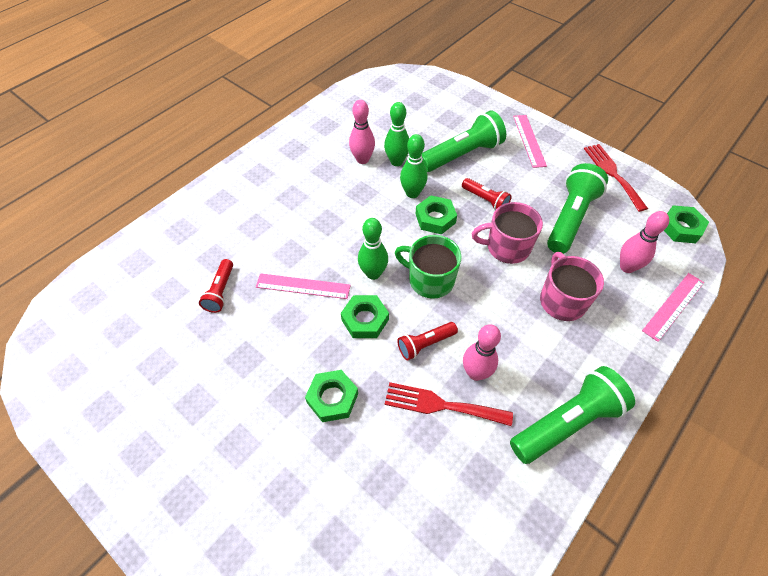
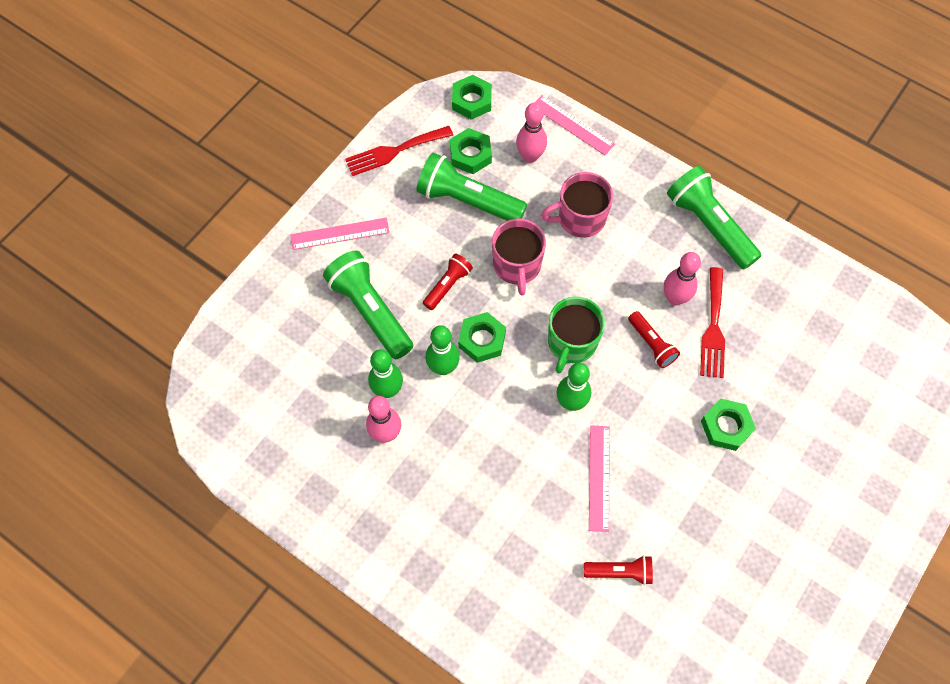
camera: 95 degrees left, 10 degrees up
green nut [341,295,389,338] -> green nut moved to [450,128,492,174]

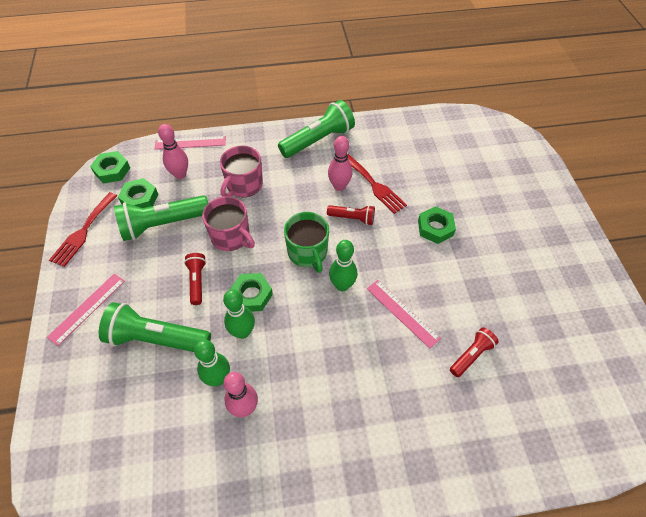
camera: 45 degrees left, 10 degrees down
green flashlight [667,166,762,269] -> green flashlight turned 135 degrees clockwise [278,100,355,158]

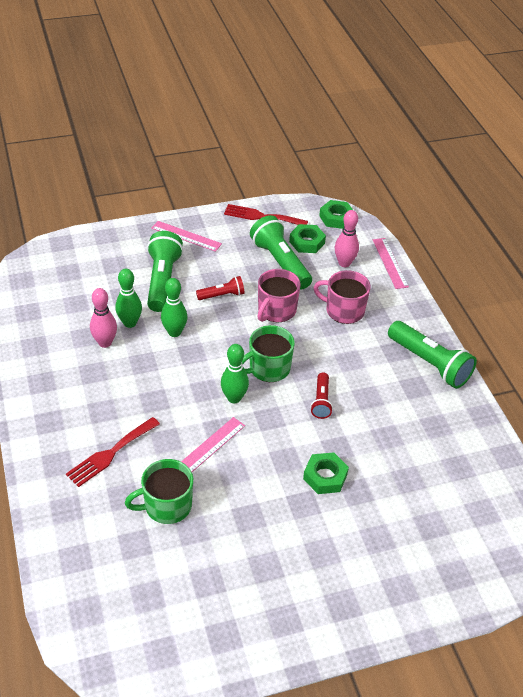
camera: 80 degrees right, 10 degrees down
green nut [230,273,273,312] -> none
pink bowling pin [328,136,352,191] -> none
red fork [347,154,407,214] -> red fork moved to [66,417,160,487]
red flashlight [450,327,499,377] -> green mug [125,459,193,524]

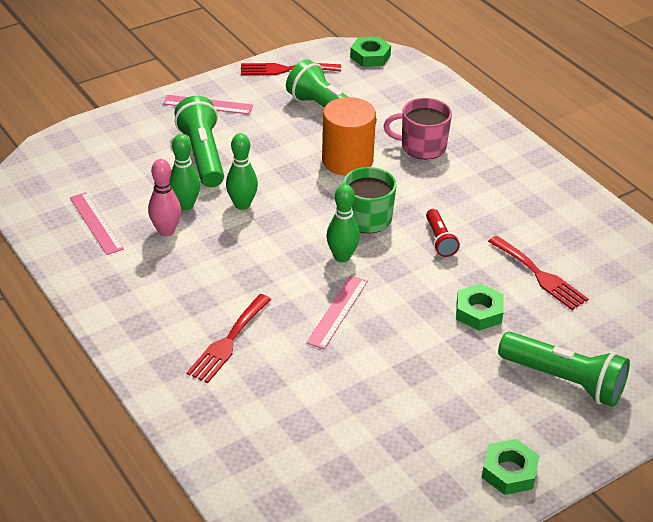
camera: 15 degrees left, 5 degrees down
green mug [125,459,193,524] -> none
red flashlight [196,276,245,300] -> none
pink mug [258,269,301,322] -> orange cylinder [322,97,376,176]
green nut [289,224,326,253] -> green nut moved to [482,439,540,495]
pink bowling pin [335,210,359,267] -> none
pink ruler [373,238,409,289] -> pink ruler moved to [70,192,124,255]
green flashlight [388,321,477,389] -> green flashlight moved to [498,332,630,407]
none -> red fork [488,236,588,310]

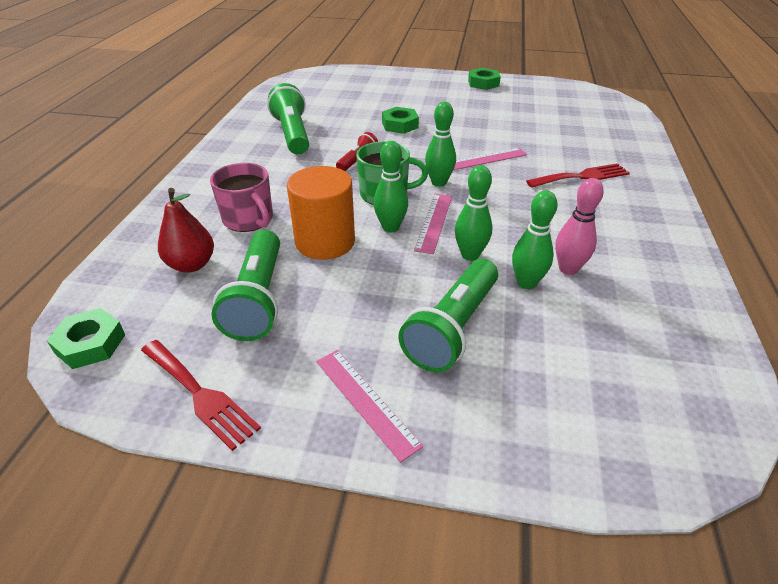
camera: 135 degrees left, 0 degrees up
pink ruler [70,192,124,255] -> pink ruler moved to [414,194,452,254]
red fork [488,236,588,310] -> none
green flashlight [498,332,630,407] -> green flashlight moved to [267,83,309,155]
none -> red pear [158,188,214,273]
none -> green bowling pin [374,141,408,232]

